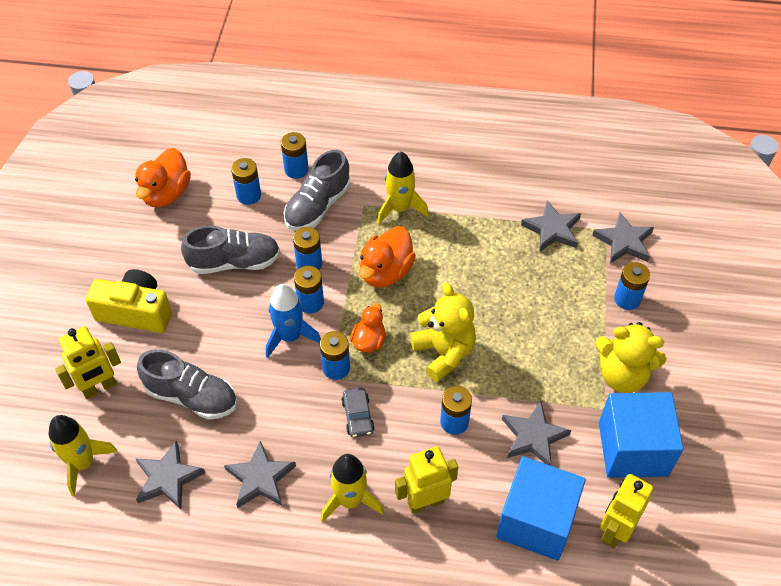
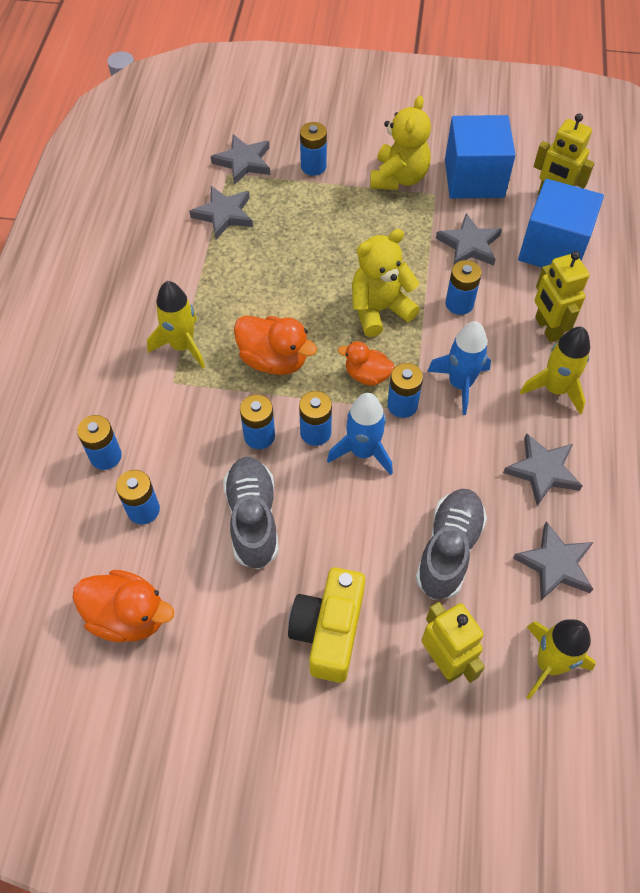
camera: 90 degrees left, 5 degrees up
grey shoe [284,150,351,231] -> none
grey car [341,387,375,438] -> blue rocket [427,321,491,415]

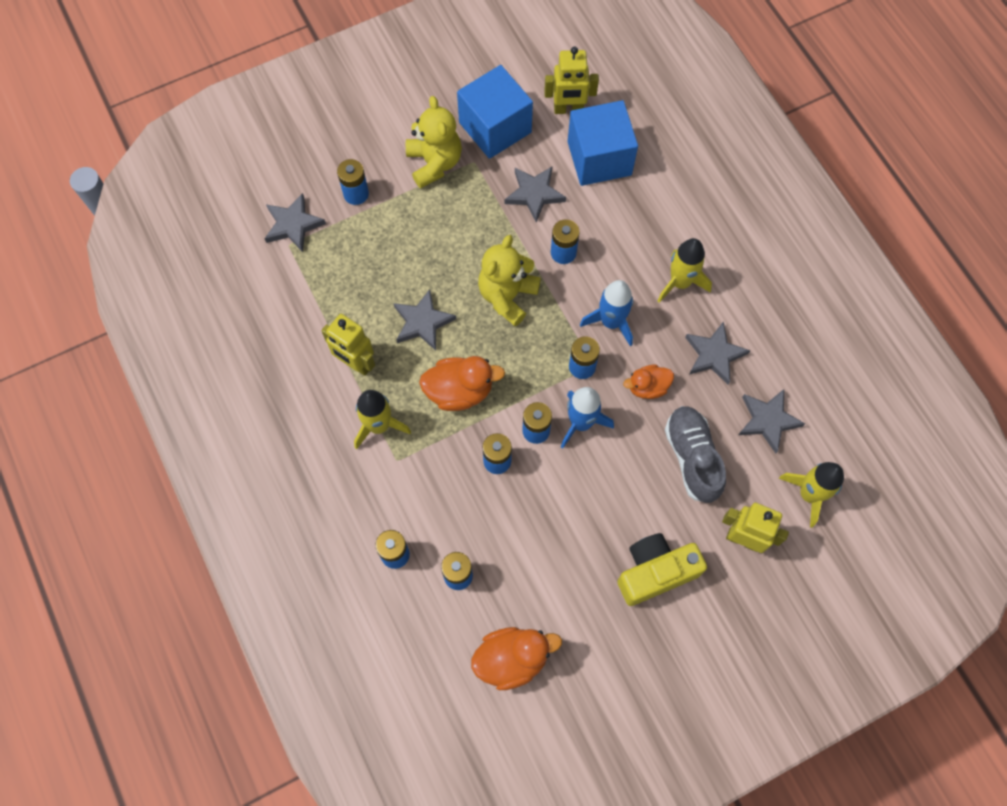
camera: 35 degrees left, 10 degrees up
grey star [189,186,253,239] -> grey star moved to [393,289,456,351]
grey shoe [223,457,279,569] -> none
yellow camera [288,568,365,683] -> yellow camera turned 90 degrees clockwise [617,533,707,606]
orange duck [338,341,394,386] -> orange duck moved to [623,364,674,399]
yellow robot [535,251,590,342] -> yellow robot moved to [321,314,375,376]

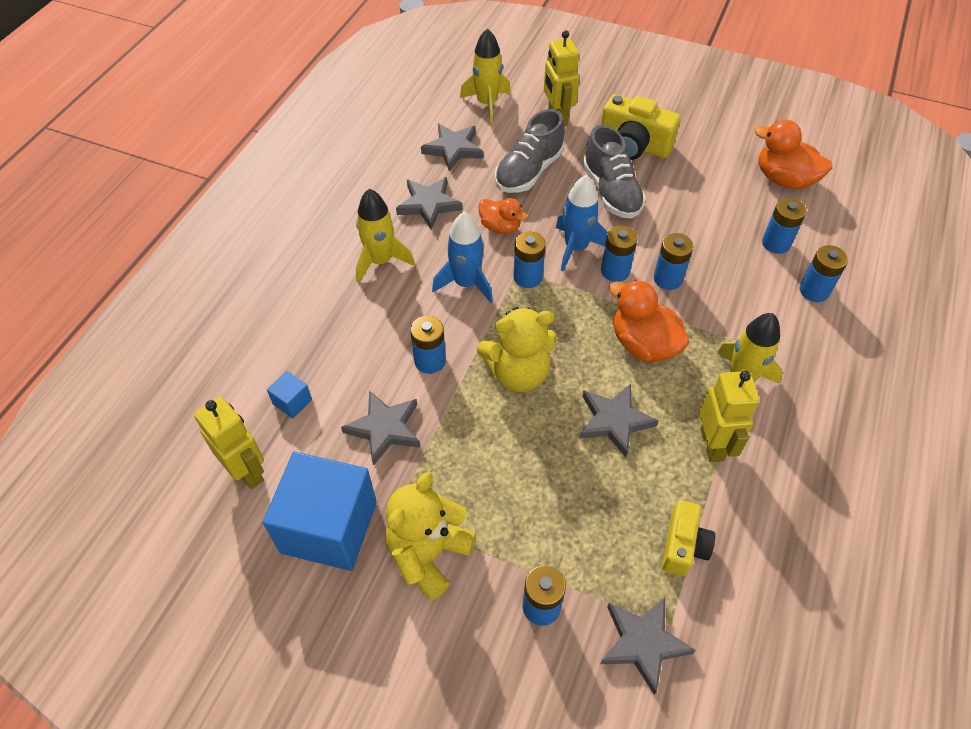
camera: 130 degrees left, 15 degrees down
blue cube [568,100,638,186] -> blue cube [267,371,312,419], size x0.41
none -> grey shoe [583,125,646,218]
none -> yellow camera [662,500,715,576]

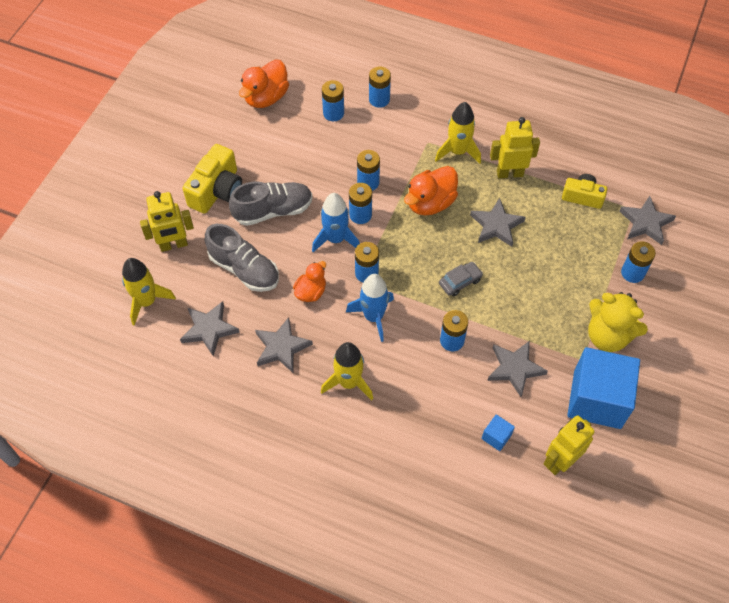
camera: 90 degrees left, 5 degrees up
yellow teddy bear [477,307,557,392] -> grey car [439,262,483,297]

